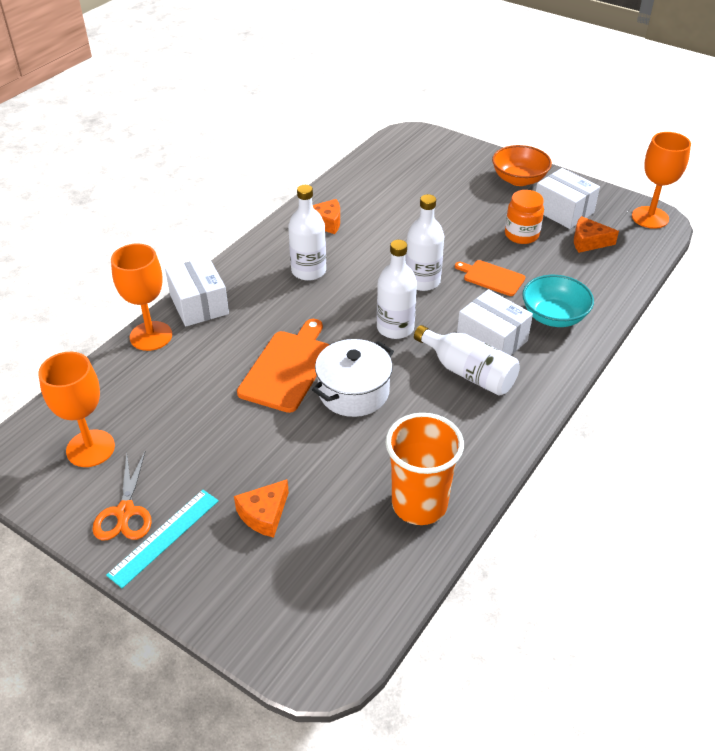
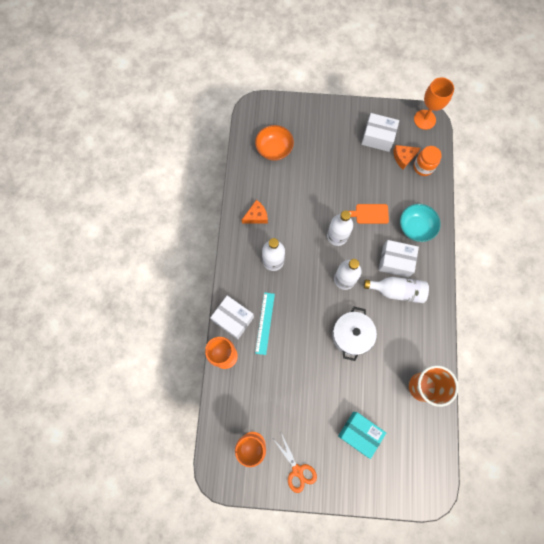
camera: 30 degrees left, 30 degrees up
turquoise ruler [106,490,219,588] -> turquoise ruler moved to [255,292,275,355]
orange cheese [234,479,289,538] -> turquoise box [338,412,386,459]
orange cutting board [237,319,329,413] -> none
orange bowl [492,145,552,186] -> orange bowl moved to [255,125,294,161]
orange jar [505,190,544,244] -> orange jar moved to [414,146,442,176]

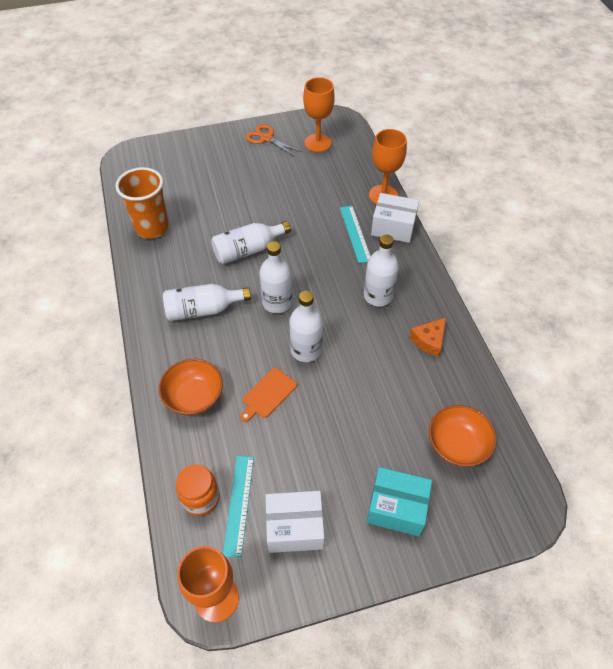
camera: 160 degrees right, 20 degrees down
white pot [332,307,377,361] -> white bottle [211,221,291,264]
turquoise box [338,412,386,459] -> turquoise box moved to [367,467,432,536]
orange cutting board [349,204,389,224] -> orange cutting board turned 150 degrees clockwise [240,368,297,422]
white box [379,240,419,278] -> none
orange cheese [393,145,421,169] -> turquoise ruler [223,456,254,558]
turquoise bowl [400,204,441,242] -> orange bowl [159,359,223,415]

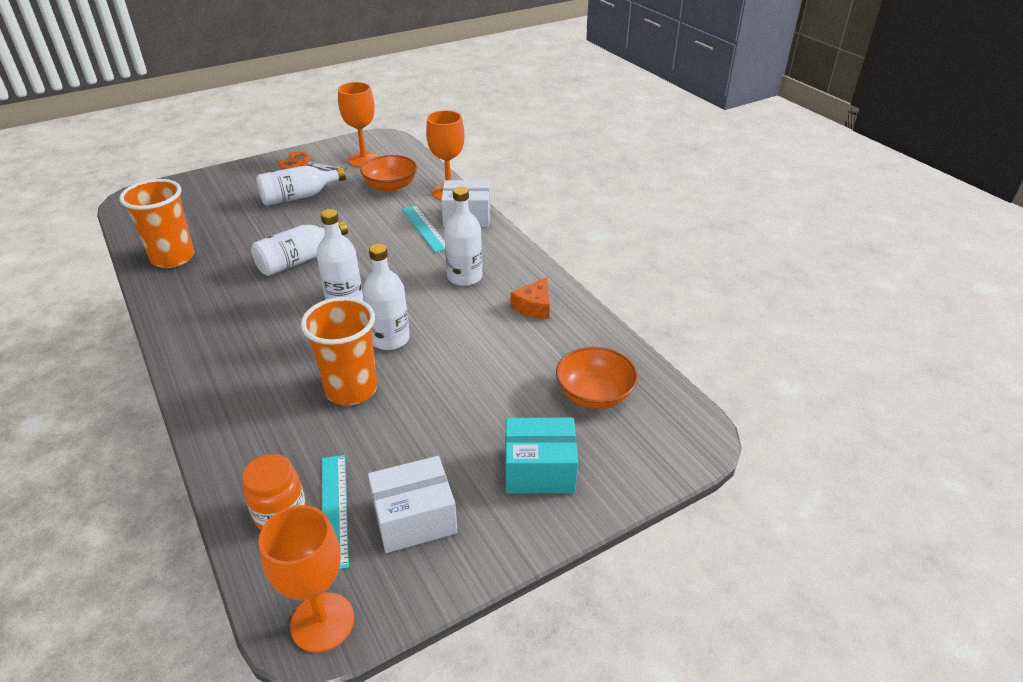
camera: 15 degrees left, 15 degrees down
orange bowl [159,359,223,415] -> orange bowl moved to [360,155,417,192]
white bottle [163,284,251,321] -> white bottle moved to [256,166,346,206]
orange cutting board [240,368,297,422] -> orange cup [301,297,377,405]

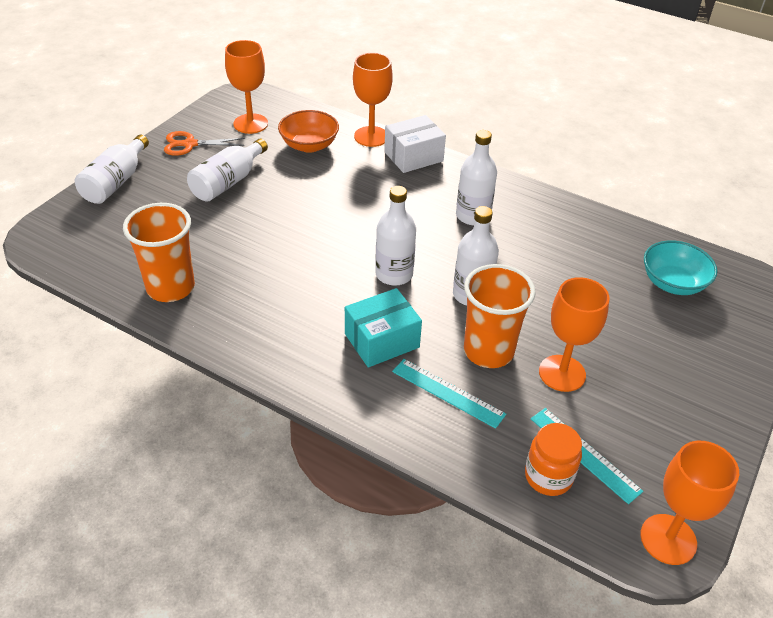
camera: 30 degrees left, 5 degrees up
white bottle [251,221,348,276] -> white bottle moved to [75,135,149,204]
white box [368,456,458,553] -> none
turquoise ruler [402,205,445,253] -> turquoise ruler moved to [392,359,506,429]
turquoise box [505,418,578,493] -> turquoise box moved to [345,288,422,367]
orange cheese [510,277,550,319] -> none
orange bowl [556,347,638,409] -> turquoise bowl [644,240,718,295]
none -> orange goblet [539,277,610,392]

